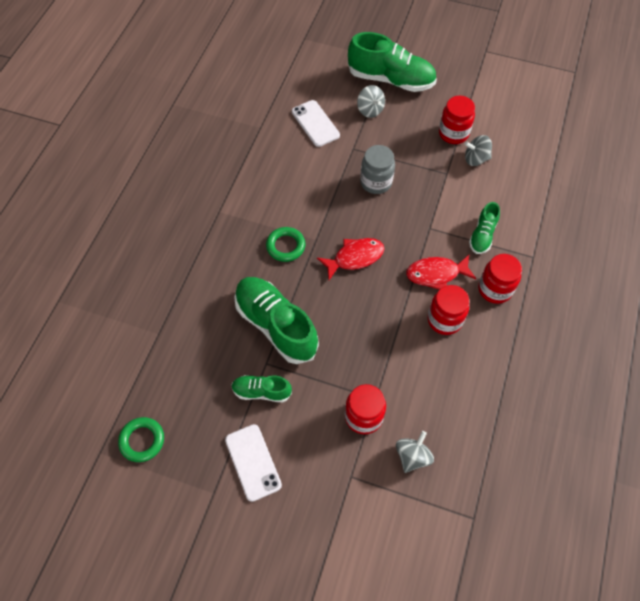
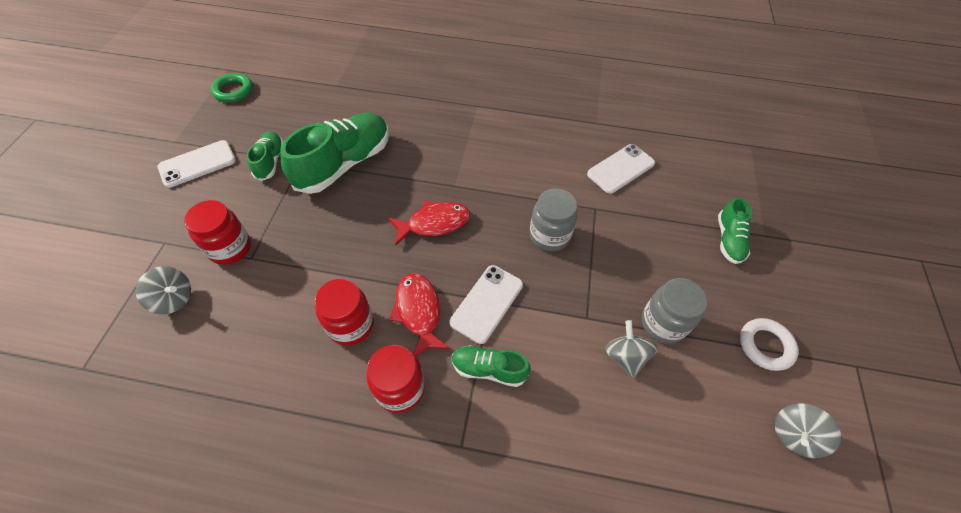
camera: 80 degrees right, 5 degrees down
green ring [266,227,306,262] -> none
red fish [317,238,385,280] -> red fish turned 75 degrees counterclockwise [388,201,470,246]
green shoe [348,32,437,92] -> green shoe [718,197,752,264], size x0.52
grey spinning top [357,85,385,118] -> grey spinning top moved to [775,403,841,458]
red jar [439,96,475,144] -> grey jar [641,278,707,344]
none -> white phone [450,265,523,344]
none -> white ring [740,318,799,371]

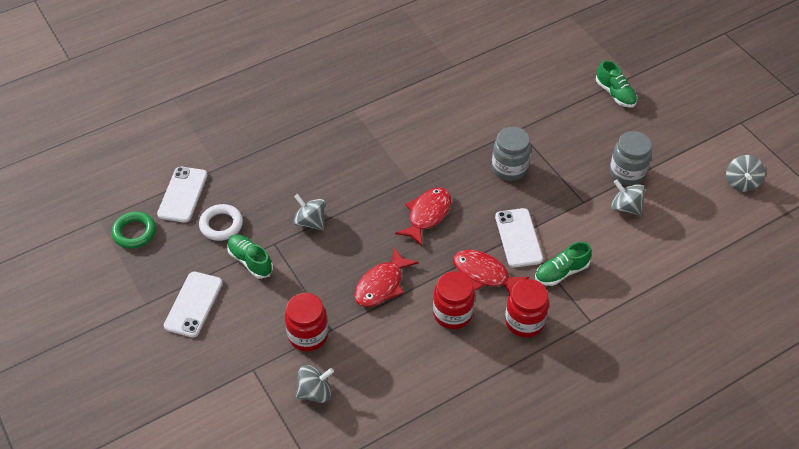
camera: 40 degrees left, 5 degrees down
green shoe [280,113,389,194] -> grey spinning top [293,194,325,231]
white phone [587,144,655,194] -> white phone moved to [157,167,208,223]
white ring [740,318,799,371] -> white ring moved to [199,204,243,241]
none -> red fish [354,247,419,307]

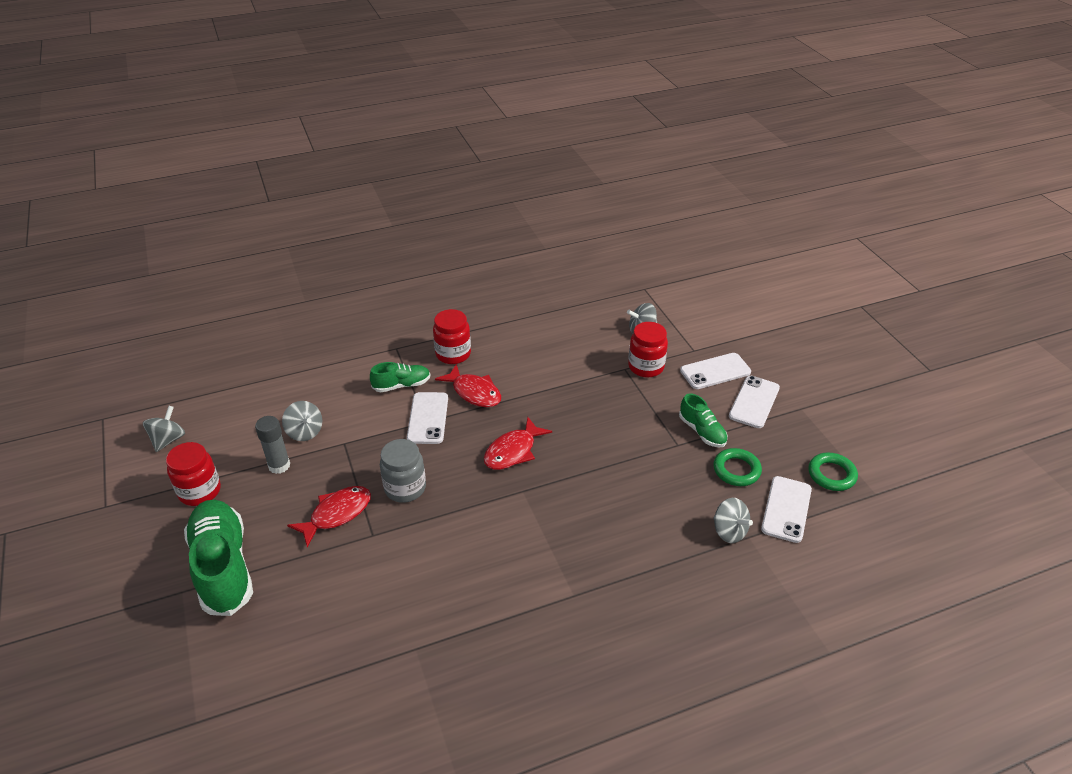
camera: 170 degrees left, 10 degrees down
white ring [199,204,243,241] -> green ring [713,448,762,486]
grey spinning top [293,194,325,231] -> grey spinning top moved to [713,498,753,543]
red fish [354,247,419,307] -> red fish moved to [287,486,371,548]
red jar [433,271,475,329] -> red jar moved to [166,442,221,506]
green shoe [596,60,637,108] -> green shoe [184,500,253,616], size x1.91
grey jar [610,131,652,186] -> grey glue stick [255,416,290,474]
none -> white phone [680,353,751,389]

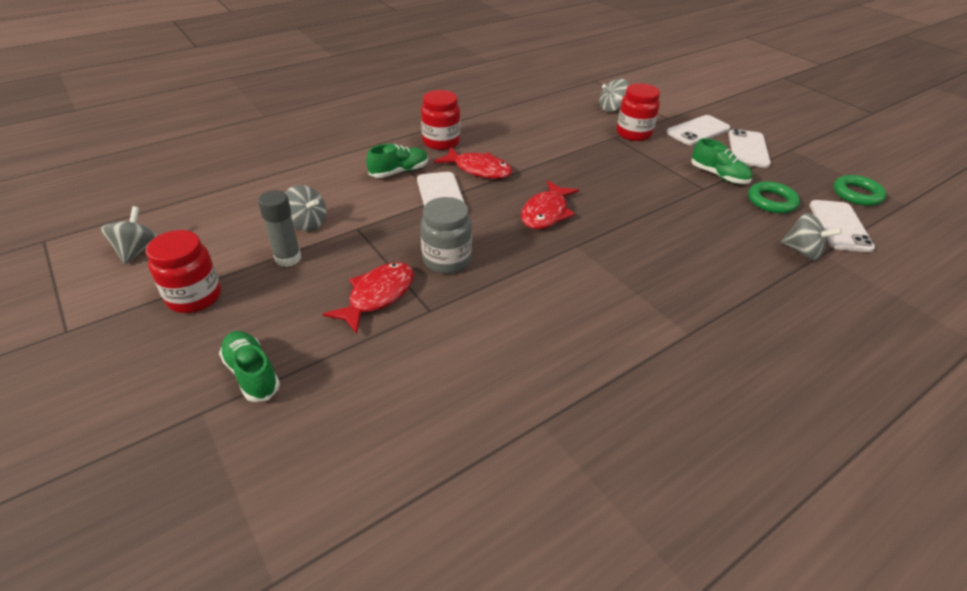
camera: 15 degrees left, 0 degrees up
green shoe [184,500,253,616] -> green shoe [219,331,280,402], size x0.52

